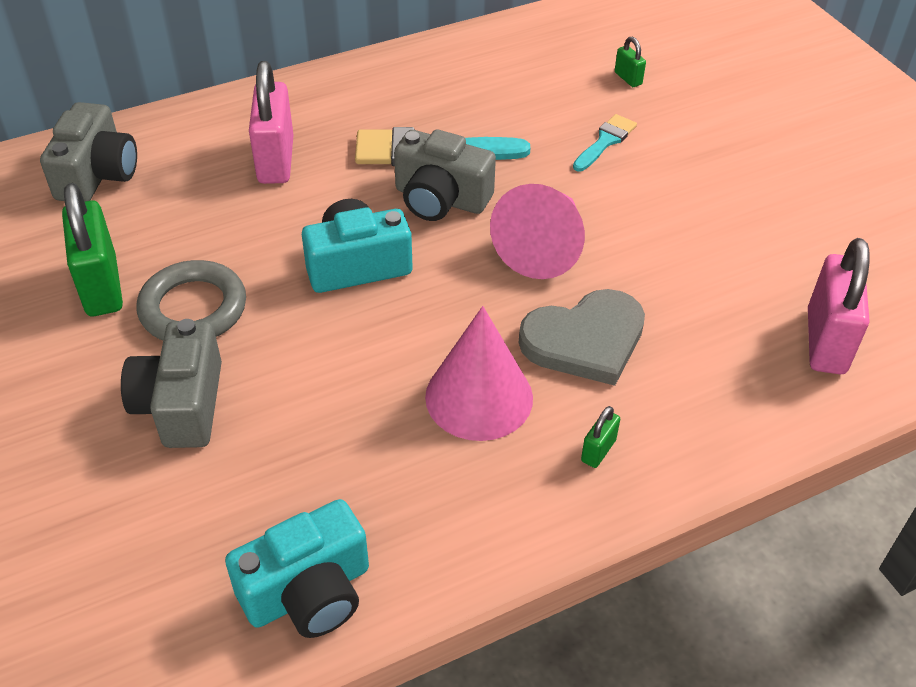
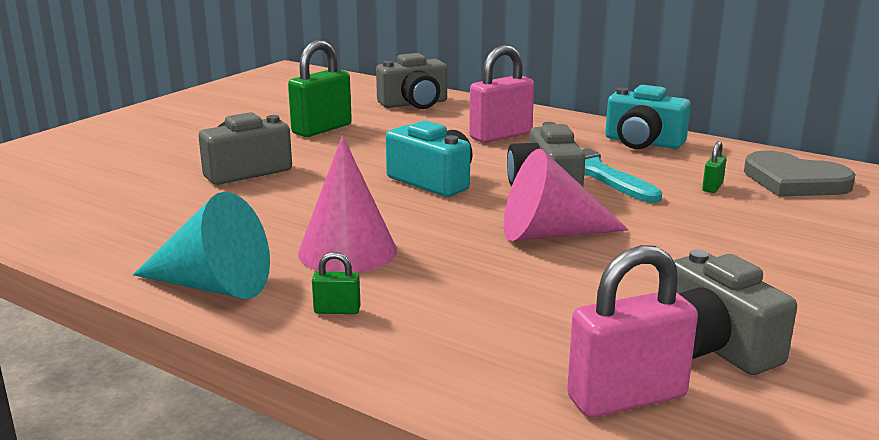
camera: 60 degrees right, 25 degrees down
grey ring [137,260,246,340] -> none
turquoise camera [225,499,369,638] -> turquoise camera moved to [605,85,691,149]
grey heart [518,289,645,386] -> grey heart moved to [744,151,856,197]
turquoise brush [573,114,637,171] -> none
green padlock [615,37,646,87] -> green padlock moved to [702,141,726,193]
none -> turquoise cone [133,192,270,299]
none -> grey camera [674,249,797,375]

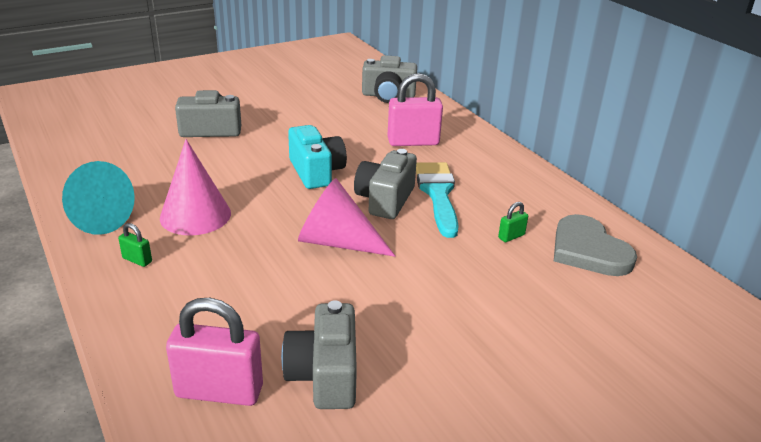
camera: 25 degrees right, 10 degrees up
green padlock [288,40,352,137] -> none
turquoise camera [605,85,691,149] -> none

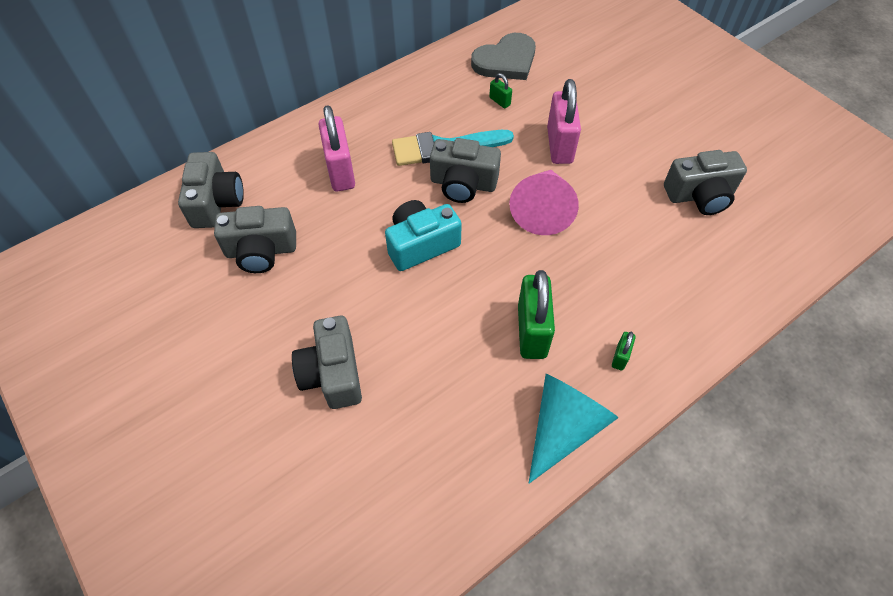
camera: 95 degrees left, 25 degrees up
pink cone [160,139,231,236] -> green padlock [518,270,555,359]
pink padlock [166,298,263,406] -> pink padlock moved to [547,79,581,164]
none -> grey camera [214,206,296,273]

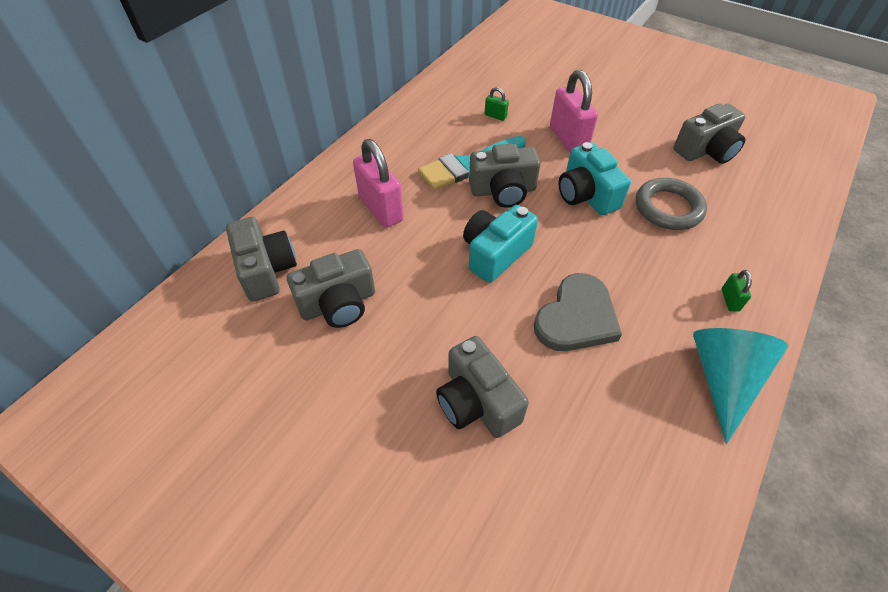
camera: 20 degrees left, 5 degrees down
grey heart [471,33,536,80] -> grey heart moved to [534,273,622,351]
pink cone [509,170,579,235] -> turquoise camera [559,142,631,215]
green padlock [518,270,555,359] -> none
none -> grey ring [636,178,707,230]

